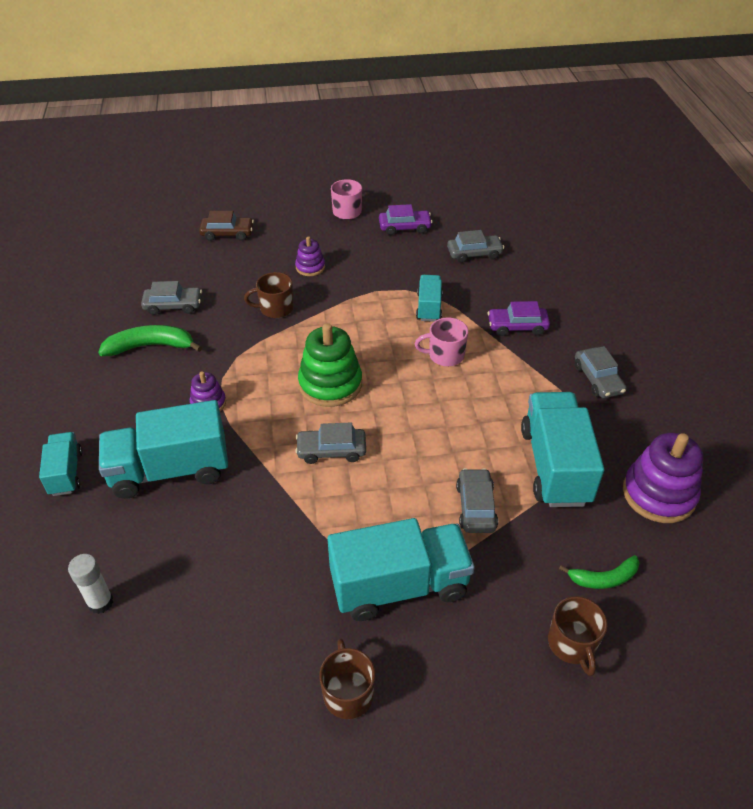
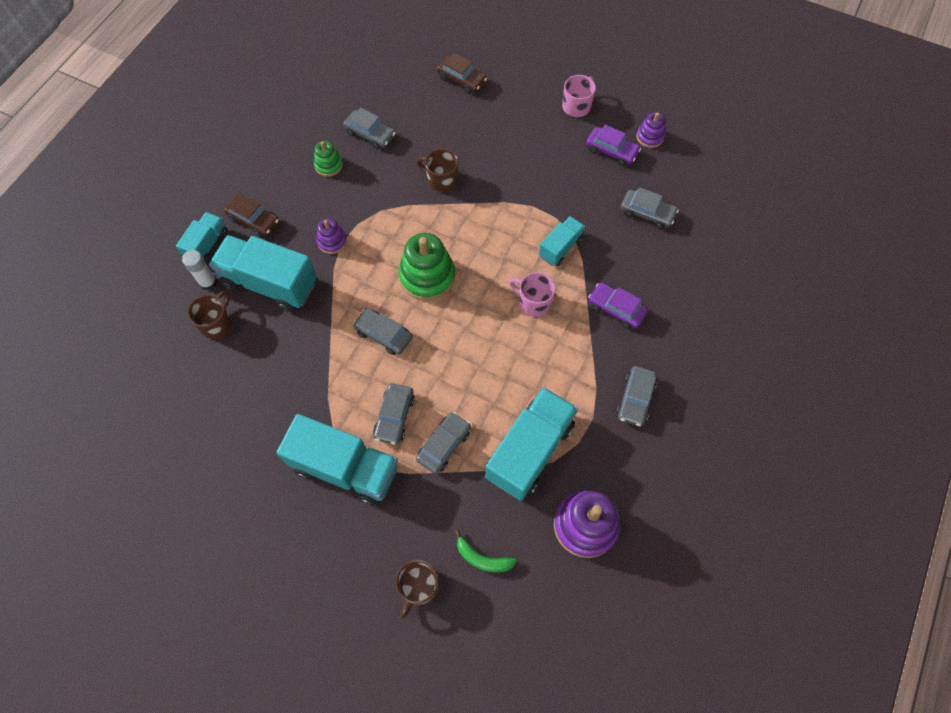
camera: 35 degrees right, 20 degrees up
white glue stick [68,554,113,614] -> white glue stick moved to [182,250,217,291]
green banana [98,325,202,356] -> green stacking toy [314,141,343,177]
purple stacking toy [295,236,325,276] -> purple stacking toy moved to [636,112,665,148]
brown mug [319,639,375,719] -> brown mug moved to [188,291,233,339]
none -> brown car [224,194,279,237]
none -> grey car [373,383,415,445]

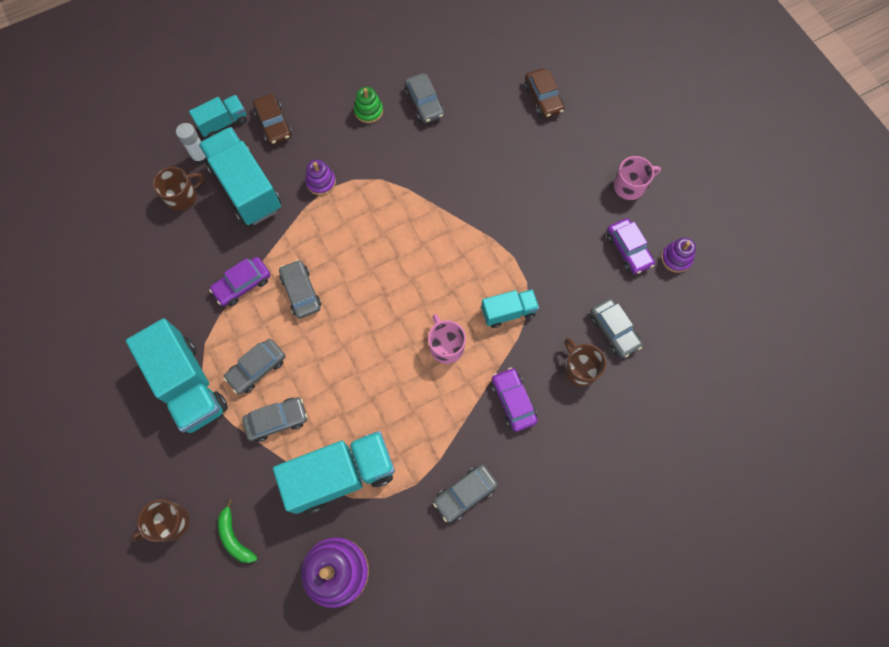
camera: 35 degrees right, 5 degrees up
green stacking toy [398,233,455,301] -> none
brown mug [416,149,458,192] -> brown mug moved to [564,338,606,387]
none -> purple car [209,257,271,306]

